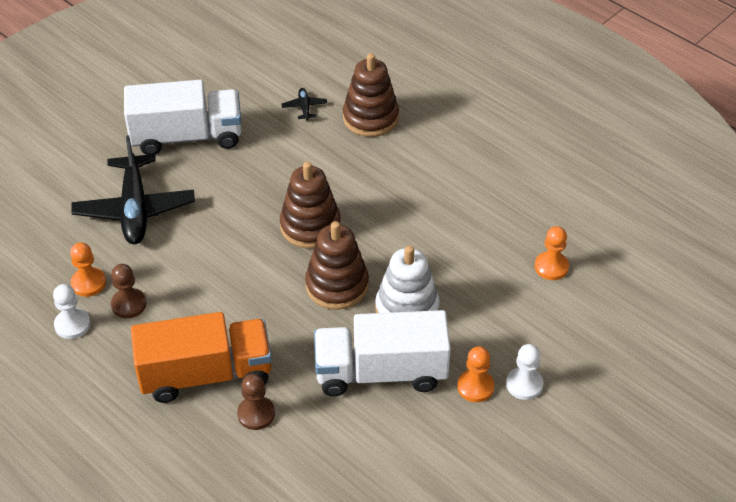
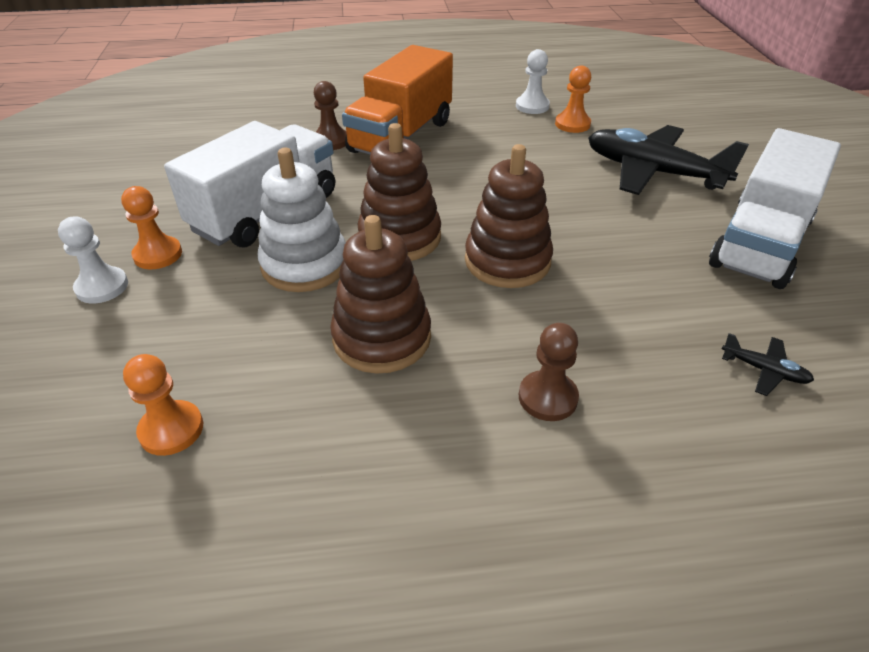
camera: 130 degrees right, 5 degrees down
brown pawn [111,264,147,318] -> brown pawn moved to [519,323,579,421]
brown stacking toy [343,53,399,137] -> brown stacking toy moved to [330,215,431,374]

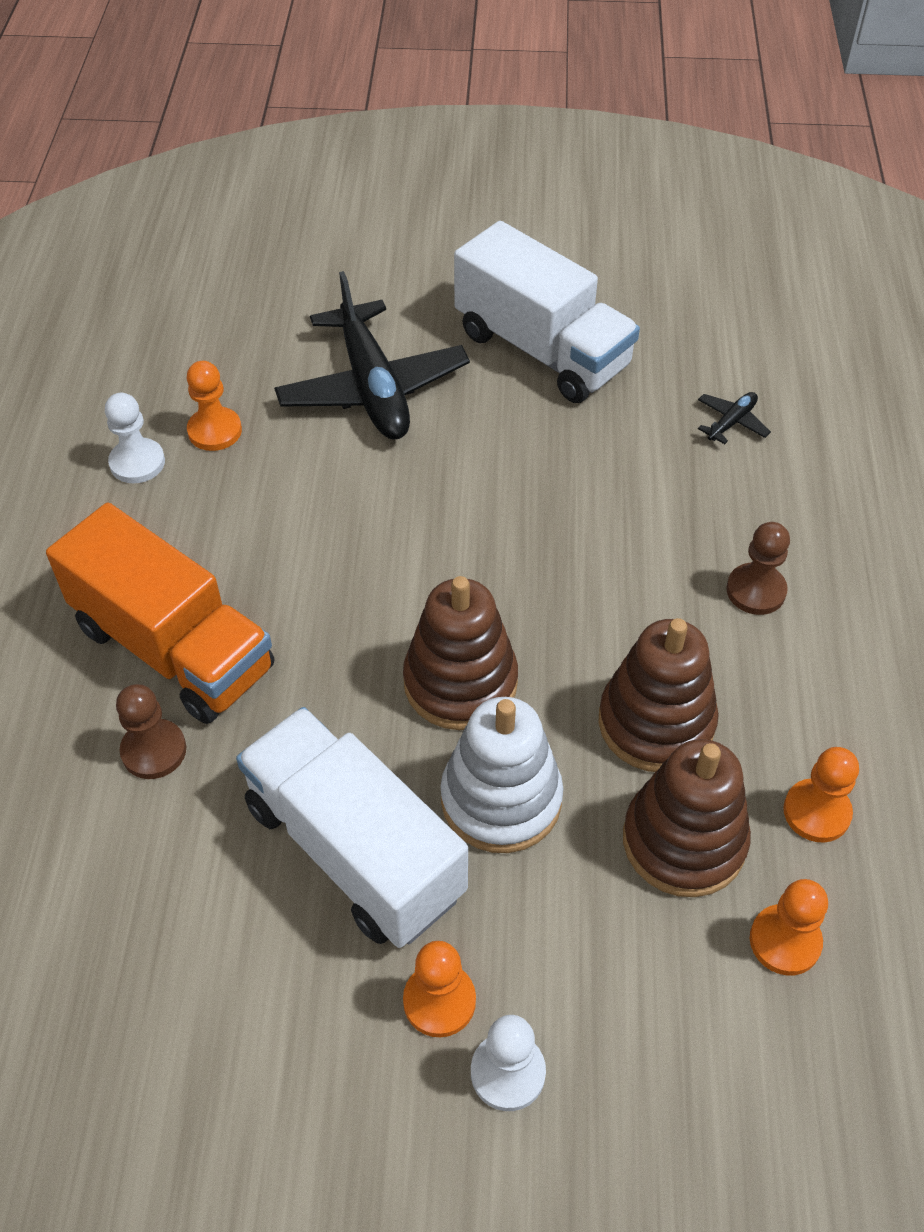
camera: 80 degrees left, 10 degrees up
brown stacking toy [465,144,553,288] -> brown stacking toy moved to [623,739,751,897]
black plane [588,125,749,195] -> black plane turned 60 degrees counterclockwise [274,271,470,440]
none -> orange pawn [783,747,859,842]

